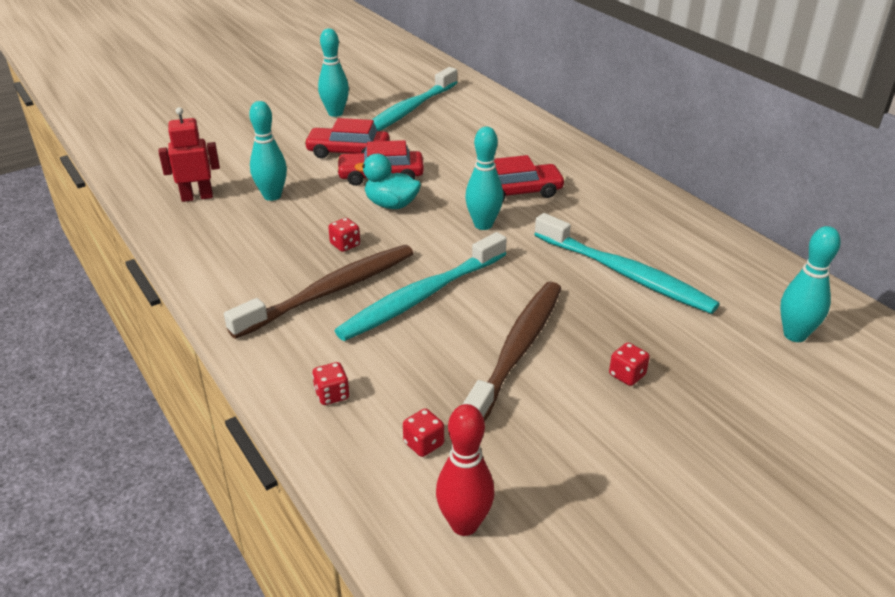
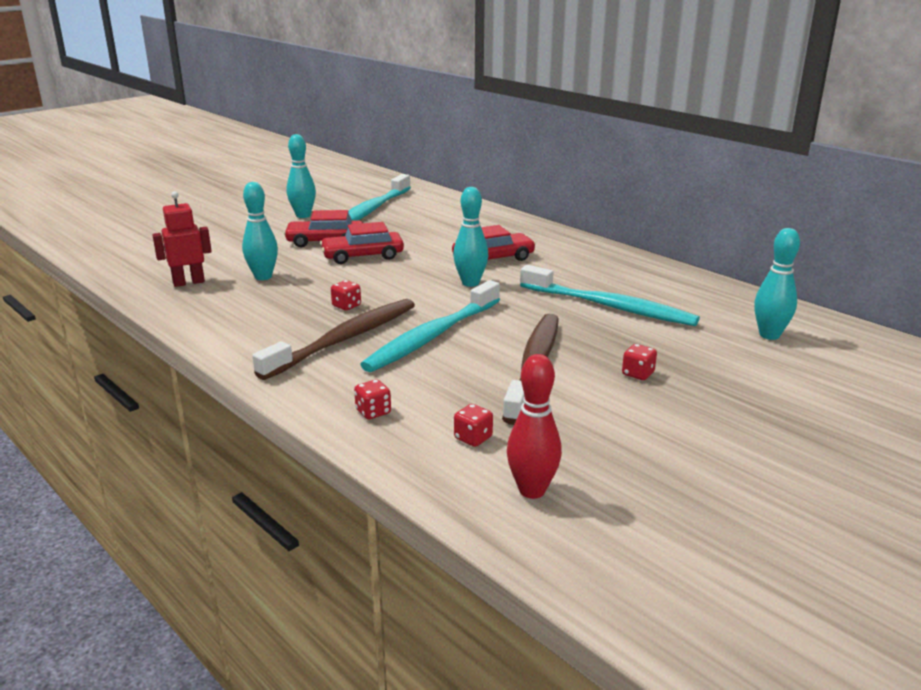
camera: 10 degrees left, 10 degrees down
turquoise duck [354,154,421,209] -> none

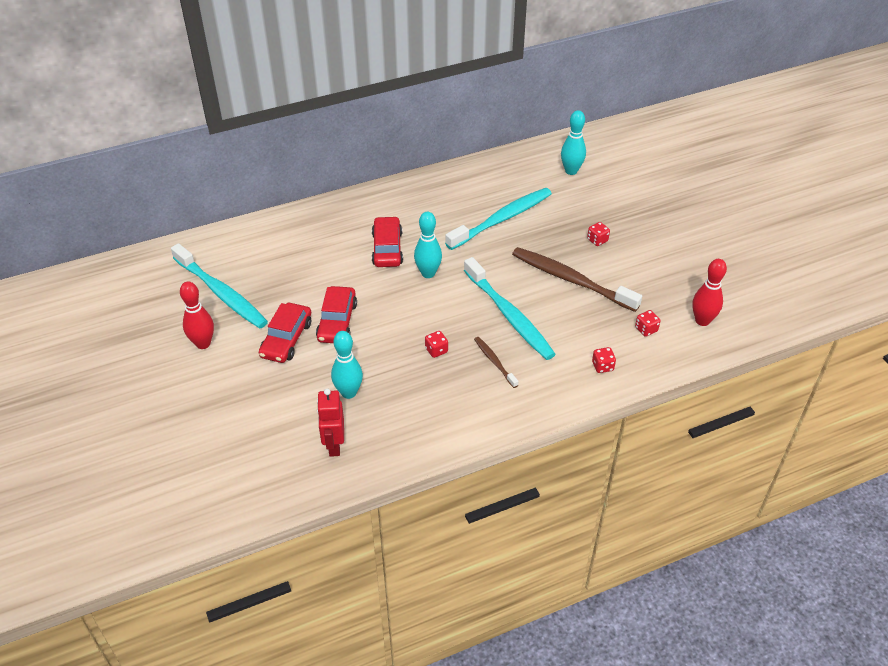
camera: 70 degrees left, 20 degrees up
brown toothbrush [252,299,415,380] -> brown toothbrush [474,337,518,388], size x0.48
turquoise bowling pin [287,134,316,218] -> red bowling pin [180,282,214,349]

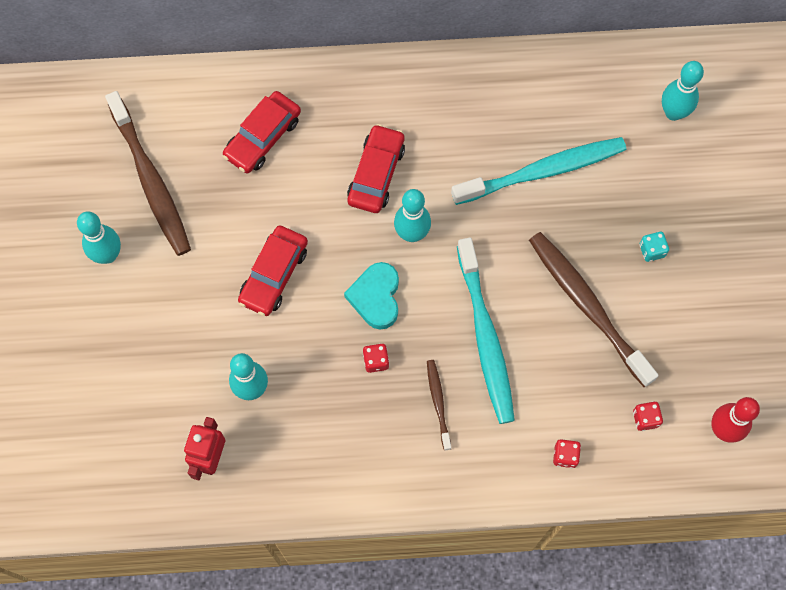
camera: 20 degrees right, 25 degrees up
turquoise toothbrush [171,243,268,328] -> brown toothbrush [105,91,191,256]
red bowling pin [180,282,214,349] -> turquoise bowling pin [77,211,121,264]
red car [259,303,311,363] -> red car moved to [223,91,301,173]
red dice [587,222,610,246] -> turquoise dice [639,232,669,262]
none -> turquoise heart [344,262,399,330]

